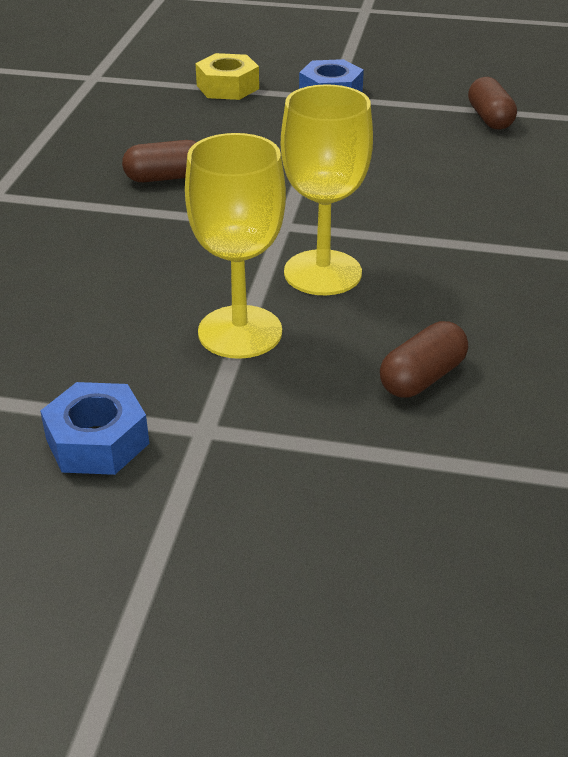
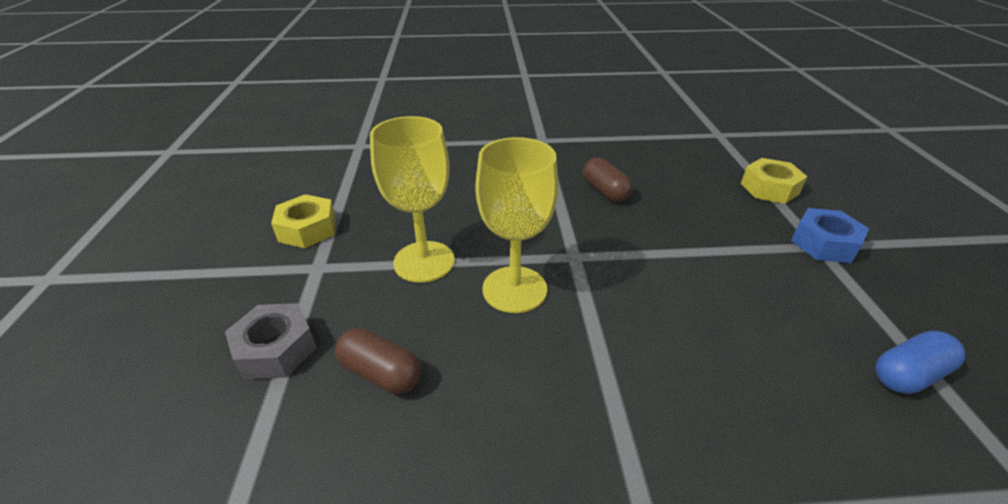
camera: 75 degrees right, 0 degrees up
blue nut [40,382,149,475] -> yellow nut [271,194,336,248]
brown capsule [468,77,517,129] -> blue capsule [876,331,965,394]
none -> grey nut [225,303,317,379]

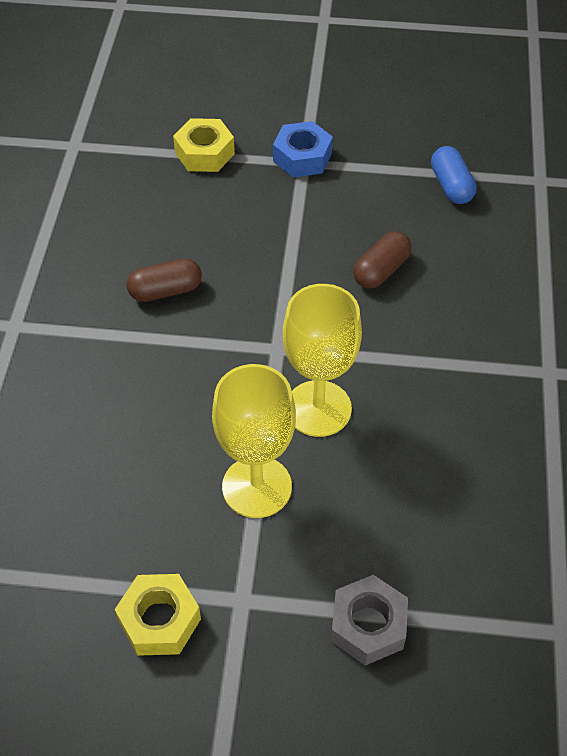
camera: 80 degrees left, 15 degrees up
brown capsule [335,328,421,394] -> brown capsule moved to [353,231,412,289]

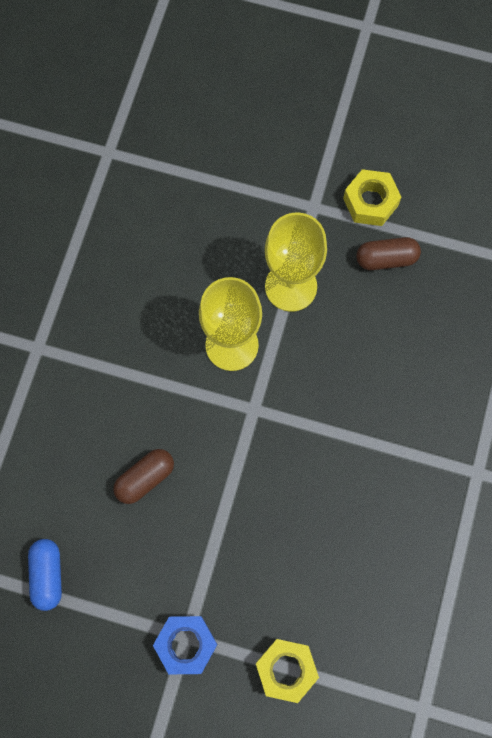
camera: 170 degrees left, 20 degrees up
brown capsule [127,259,202,302] -> brown capsule moved to [356,237,421,270]
grey nut [331,575,408,666] -> none

